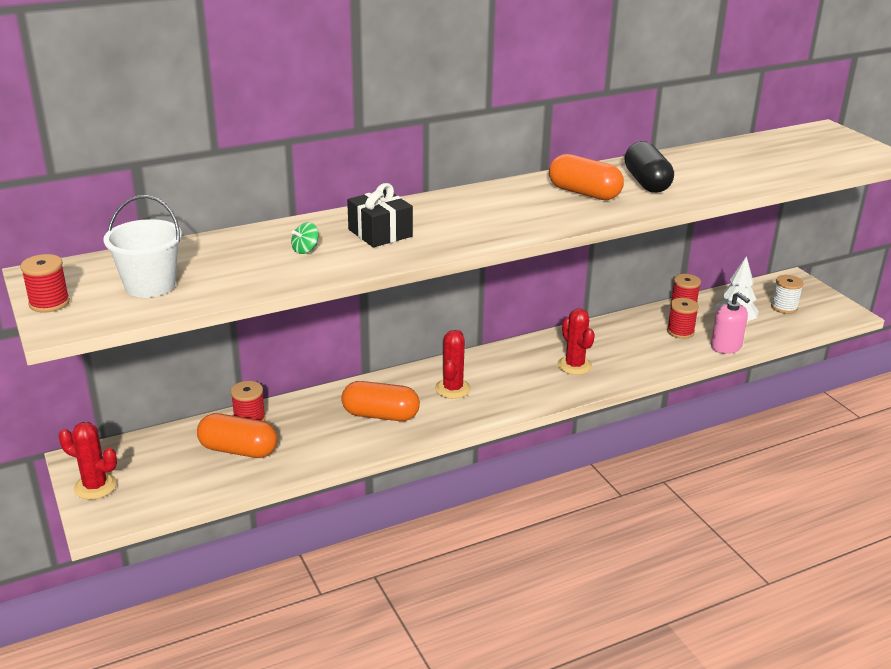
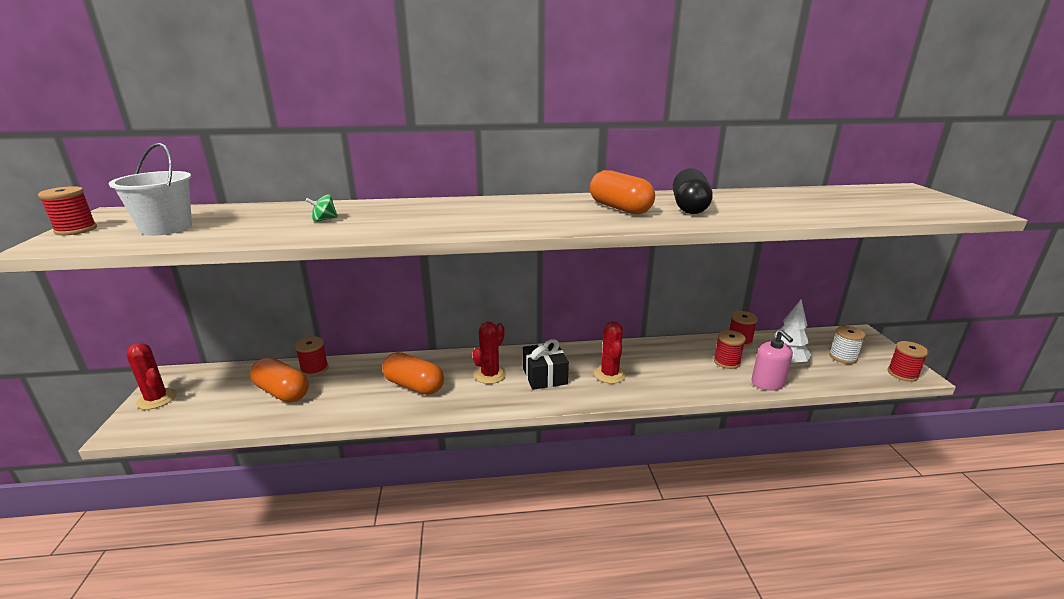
camera: 20 degrees right, 5 degrees down
black gift [347,183,413,247] -> black gift moved to [523,339,569,390]
none -> red spool [888,341,929,382]

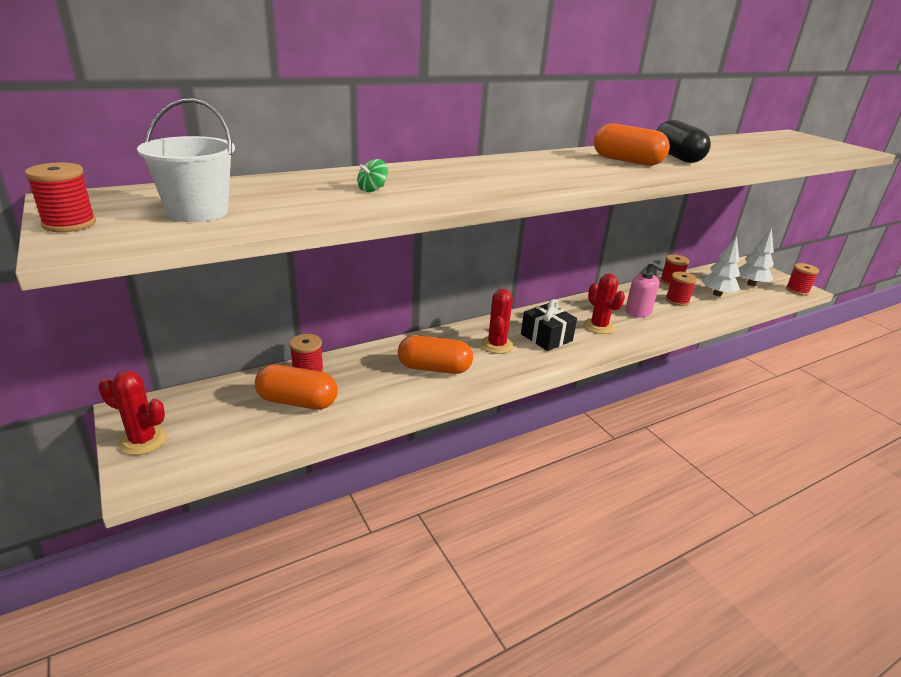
camera: 25 degrees left, 5 degrees up
pink soap dispenser [752,330,793,391] -> pink soap dispenser moved to [625,262,664,318]
white spool [829,326,865,364] -> white tree [738,228,774,286]

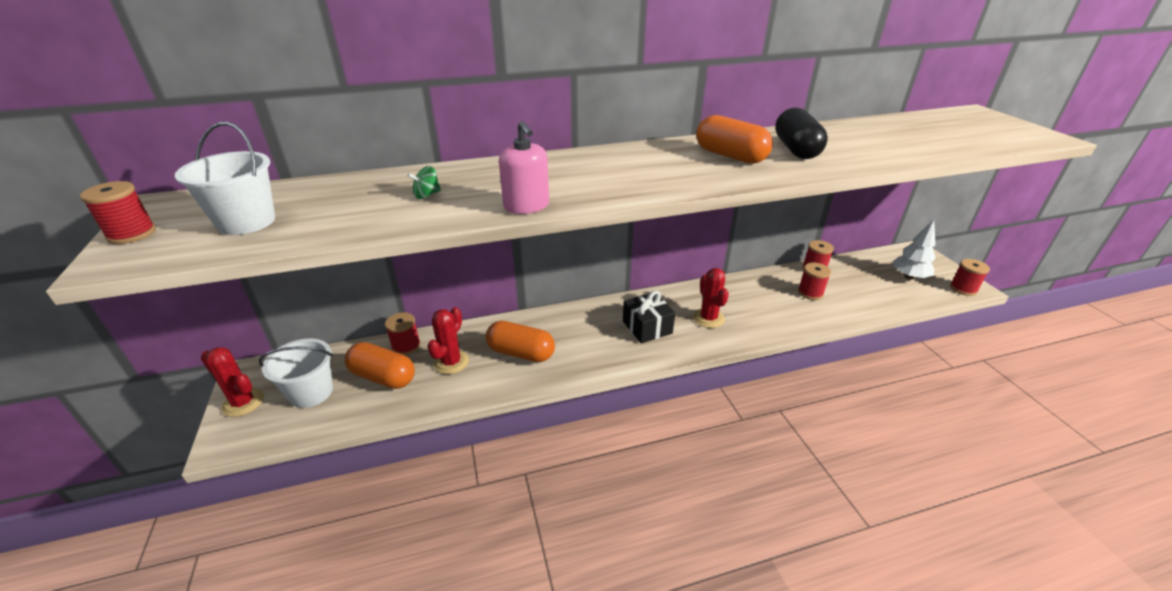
camera: 15 degrees right, 5 degrees up
red cactus [481,289,514,354] -> red cactus moved to [427,307,469,374]
pink soap dispenser [625,262,664,318] -> pink soap dispenser moved to [499,121,549,214]
white tree [702,236,740,296] -> none
none -> white bucket [259,339,333,408]

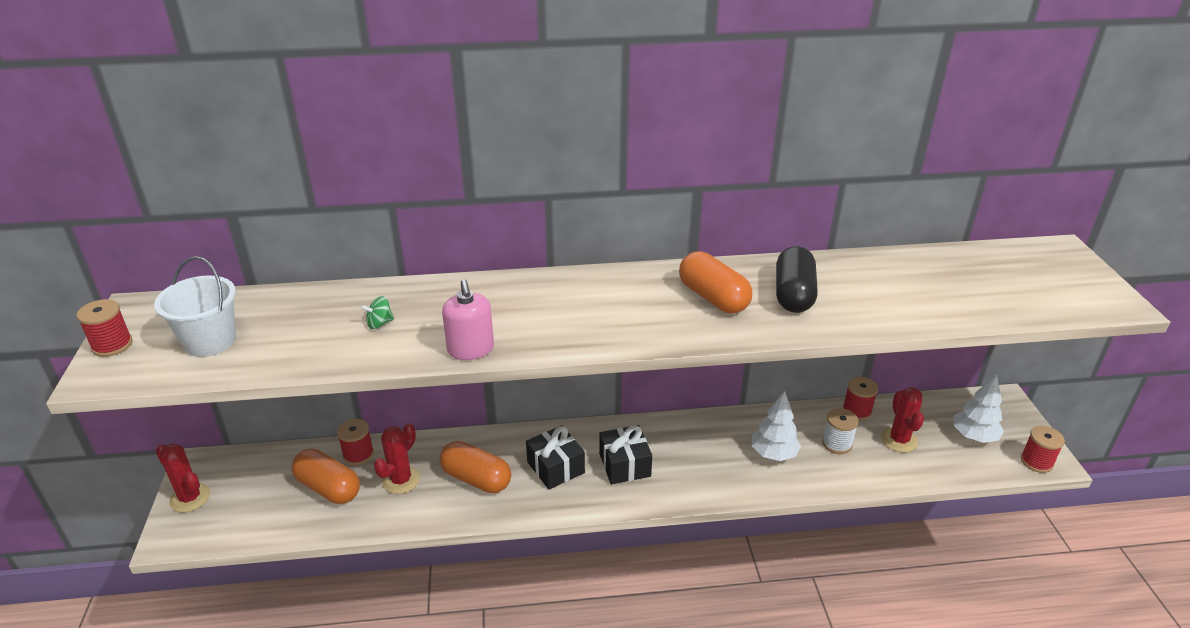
camera: 10 degrees right, 0 degrees up
white bucket [259,339,333,408] -> none
red cactus [693,268,729,328] -> red cactus moved to [881,387,924,452]
red spool [798,263,831,300] -> white spool [822,408,859,454]
none -> black gift [526,425,585,489]
none -> white tree [752,391,801,461]

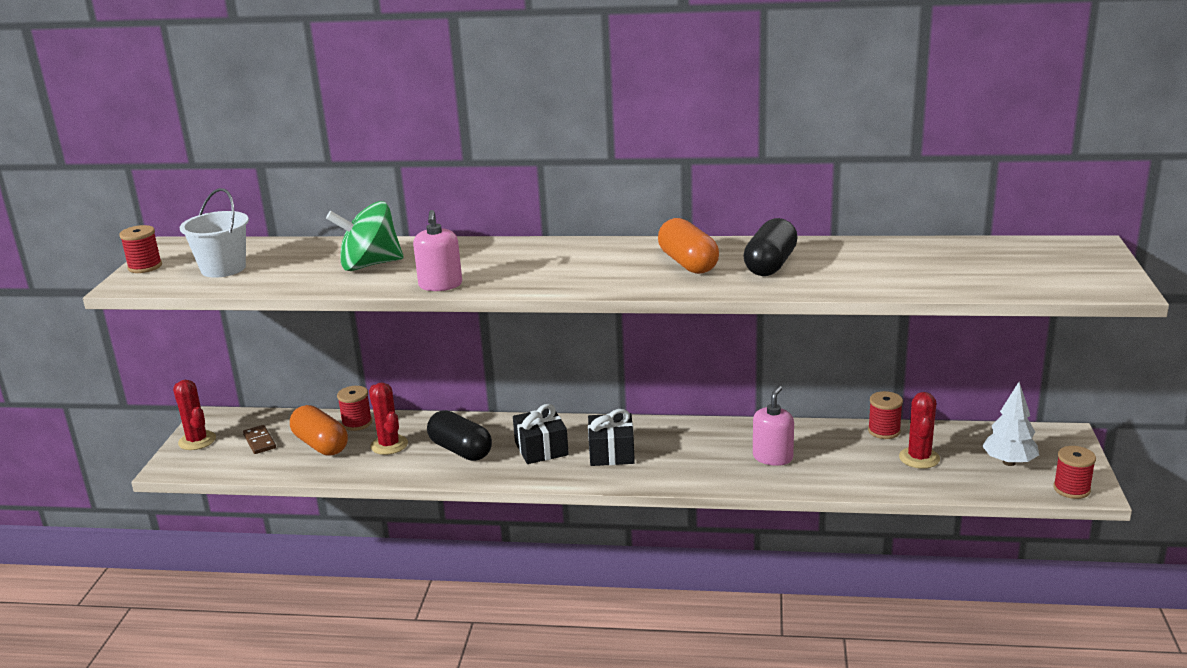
camera: 15 degrees right, 10 degrees down
green spinning top [360,296,394,329] -> green spinning top [326,201,403,271], size x2.45
red cactus [374,423,420,494] -> red cactus turned 75 degrees counterclockwise [369,383,408,455]
orange capsule [440,441,511,493] -> black capsule [427,410,492,461]
white tree [752,391,801,461] -> pink soap dispenser [753,386,794,466]
white spool [822,408,859,454] -> none
none -> brown domino [243,425,276,454]

